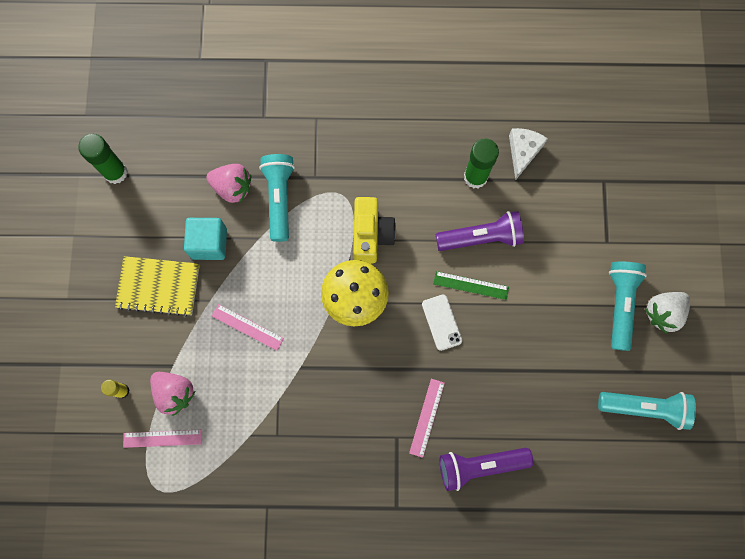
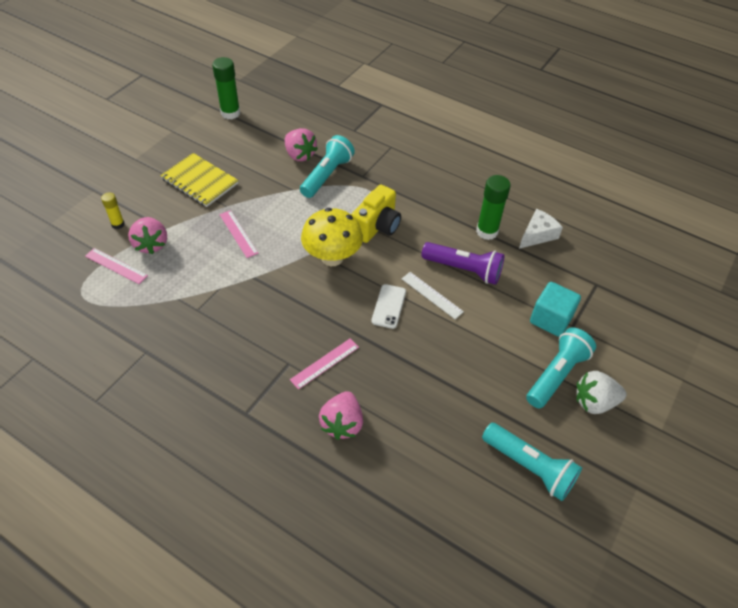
camera: 30 degrees right, 25 degrees down
turquoise cube [184,218,227,260] -> turquoise cube moved to [530,282,581,337]
green ruler [433,271,509,300] -> white ruler [402,272,464,319]
purple flashlight [440,448,533,491] -> pink strawberry [319,391,363,440]

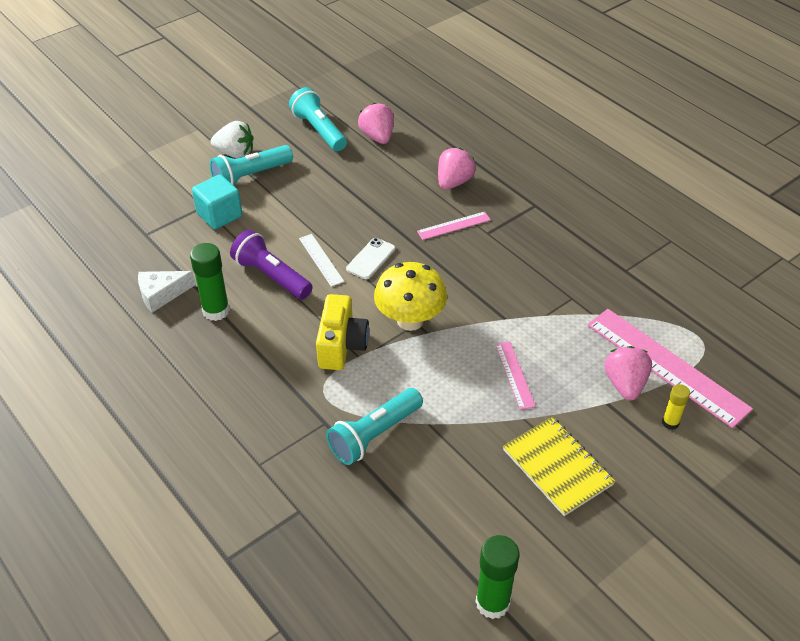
camera: 160 degrees left, 5 degrees down
pink ruler [85,248,148,284] -> pink ruler [587,309,753,428], size x2.09
pink strawberry [285,128,318,161] -> pink strawberry moved to [358,103,394,144]
yellow camera [351,184,401,243] -> yellow camera turned 135 degrees clockwise [316,294,369,370]

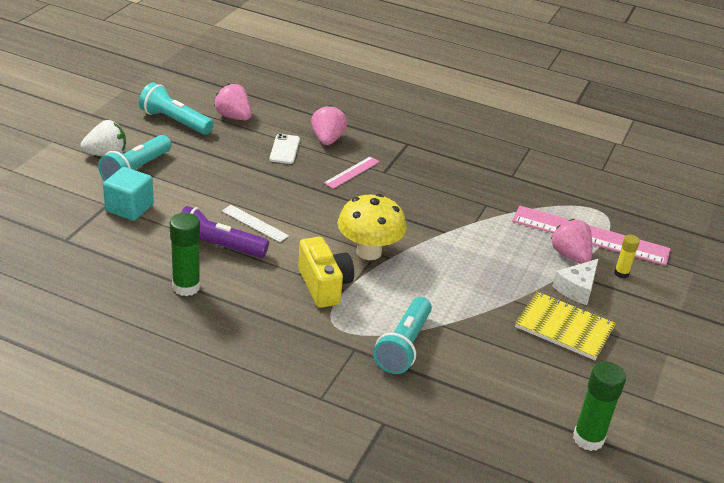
camera: 30 degrees left, 10 degrees down
white cheese [138,271,195,313] -> white cheese moved to [552,259,598,305]
white phone [346,238,395,280] -> white phone moved to [270,134,300,164]
pink ruler [495,341,536,410] -> none

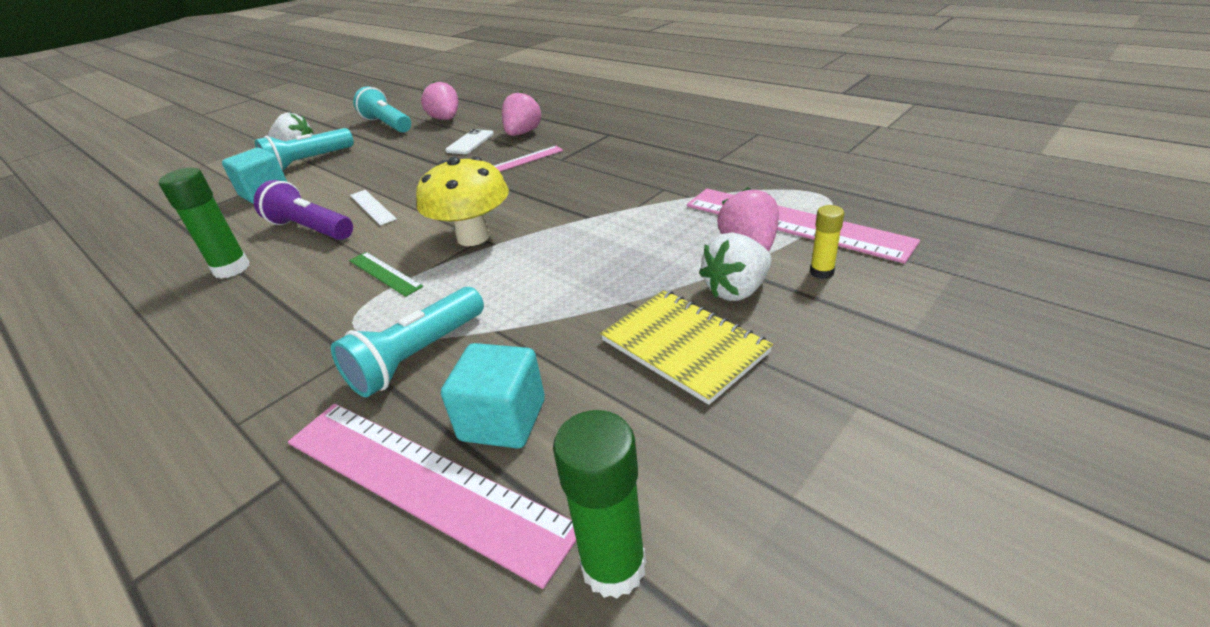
camera: 25 degrees right, 0 degrees up
yellow camera [298,237,354,308] -> green ruler [349,252,423,297]
white cheese [552,259,598,305] -> white strawberry [699,232,772,301]
none -> pink ruler [288,403,576,589]
none -> turquoise cube [441,343,545,449]

